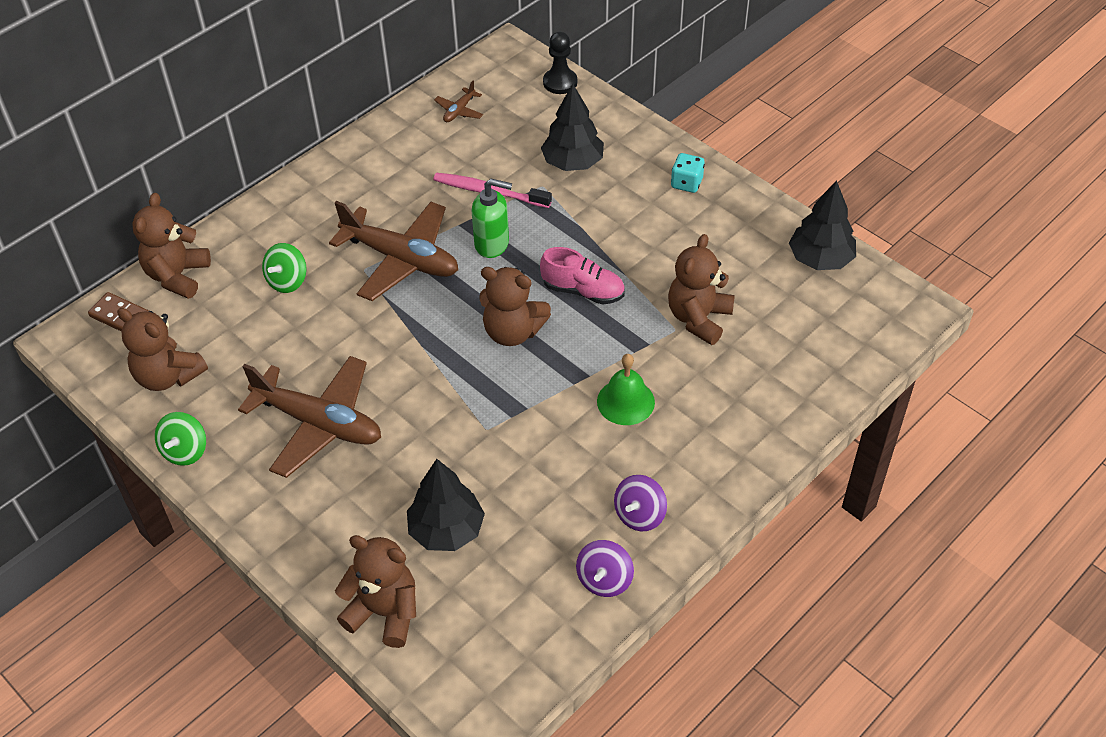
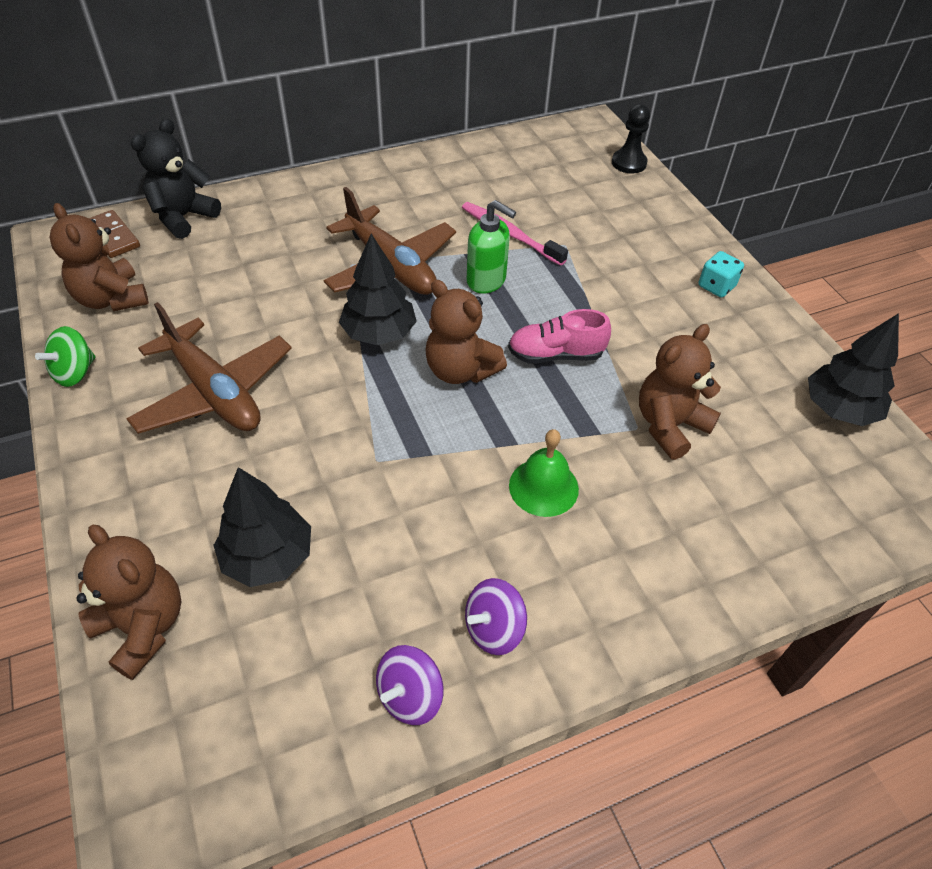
camera: 20 degrees right, 0 degrees up
brown teddy bear [132,193,211,299] -> black teddy bear [131,119,221,239]
green spinning top [262,243,307,293] -> none
brown plane [434,81,483,122] -> none
pink shoe [540,247,625,304] -> pink shoe turned 135 degrees clockwise [508,309,611,363]
black tree [541,83,604,171] -> black tree moved to [339,234,417,345]

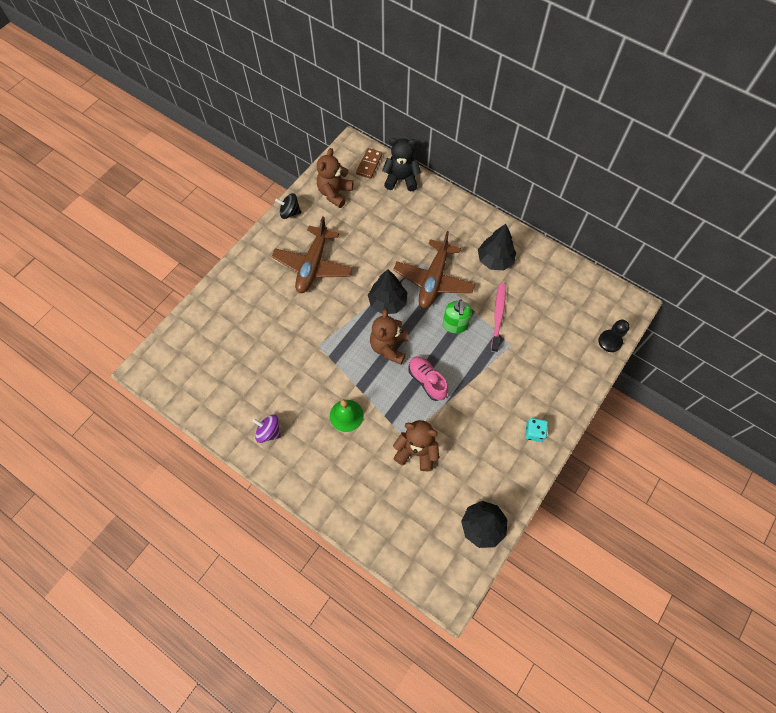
camera: 60 degrees right, 15 degrees up
green spinning top [35,326,96,387] -> black spinning top [275,193,301,219]
brown teddy bear [76,525,182,680] -> none
black tree [213,467,311,587] -> black tree moved to [478,224,516,270]
purple spinning top [376,645,444,725] -> none

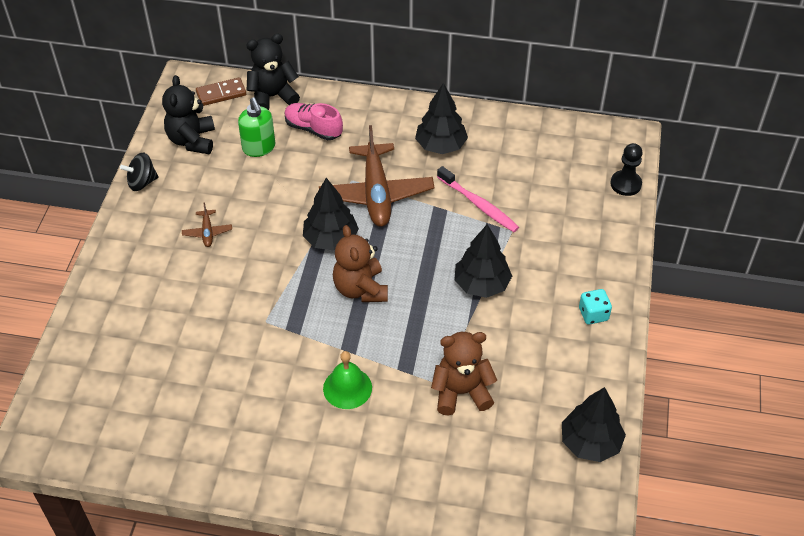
camera: 25 degrees left, 15 degrees down
purple spinning top [252,415,281,443] -> none
brown plane [272,216,352,293] -> brown plane [182,202,232,247], size x0.43
brown teddy bear [317,148,353,208] -> black teddy bear [162,75,215,154]
brown domino [356,148,382,179] -> brown domino turned 75 degrees clockwise [196,77,246,106]
pink shoe [409,356,448,401] -> pink shoe moved to [284,103,343,140]
green soap dispenser [443,299,472,334] -> green soap dispenser moved to [238,97,275,157]
pink toothbrush [491,283,506,352] -> pink toothbrush turned 150 degrees clockwise [437,166,519,232]
none -> black tree [454,224,512,298]

